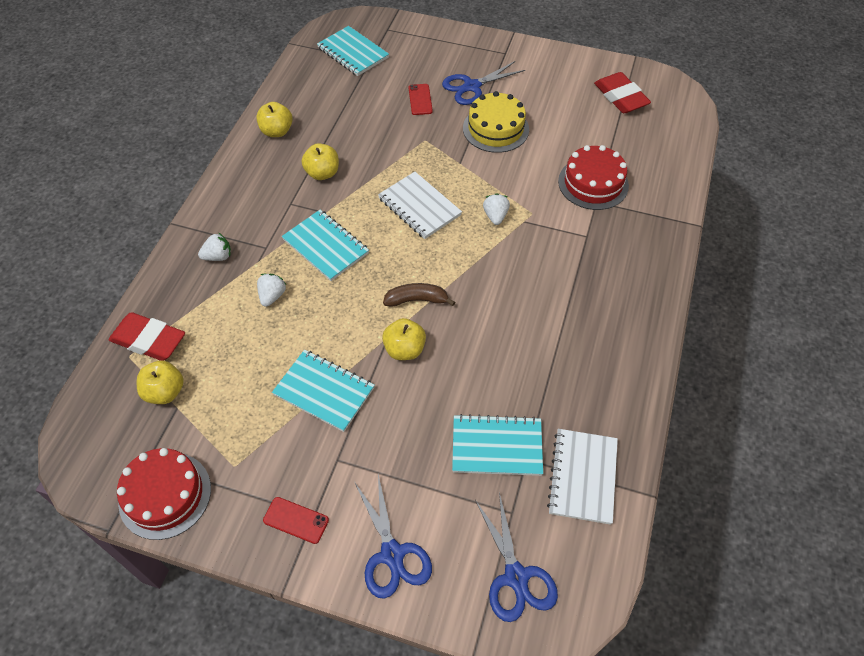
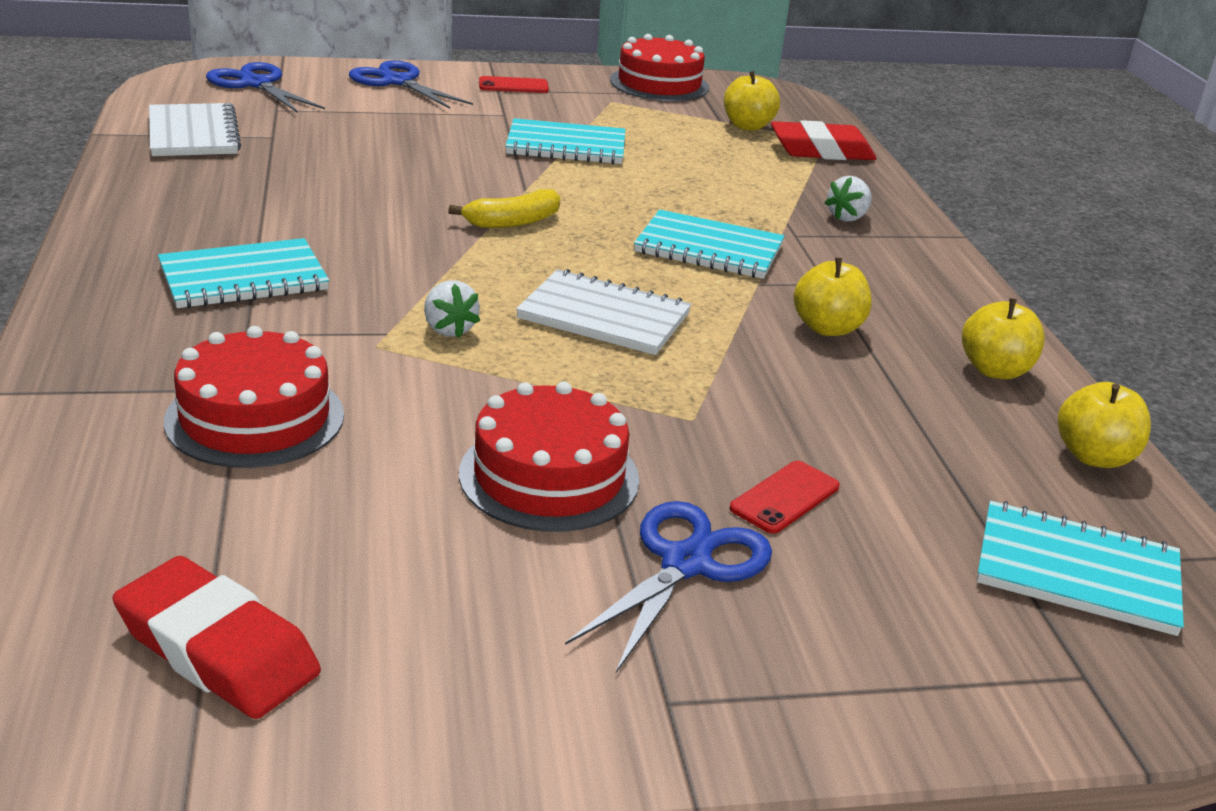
camera: 150 degrees right, 25 degrees down
white strawberry [257,274,286,307] -> none
yellow apple [382,318,426,360] -> yellow apple moved to [1058,382,1151,468]
brown banana [383,283,455,307] -> yellow banana [448,189,561,228]
red phone [408,84,433,115] -> red phone turned 75 degrees clockwise [730,461,839,534]
turquoise notebook [452,414,543,476] -> turquoise notebook moved to [158,238,329,308]
yellow cake [463,91,529,153] -> red cake [459,382,639,532]

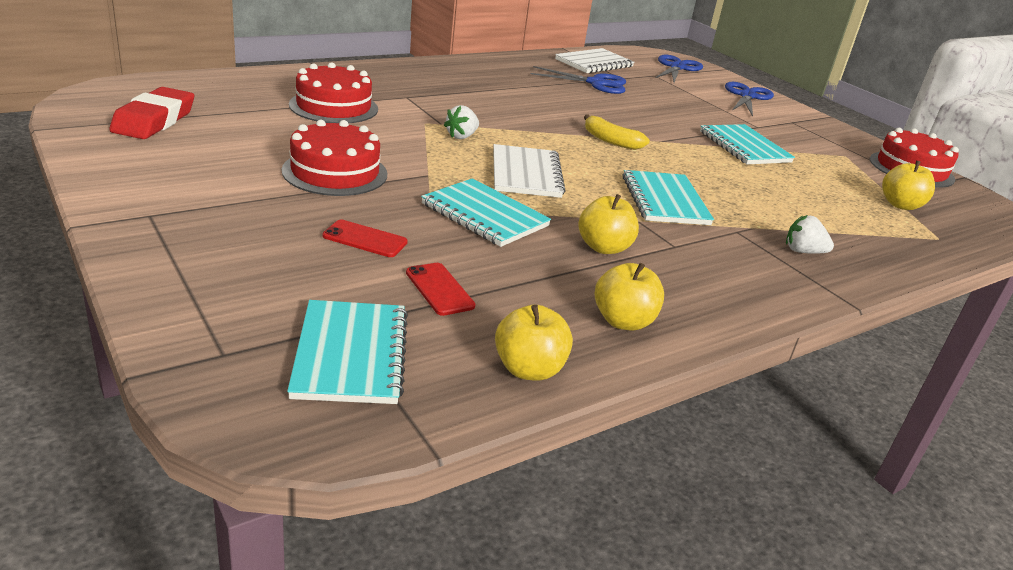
camera: 65 degrees right, 0 degrees up
turquoise notebook [158,238,329,308] -> turquoise notebook moved to [421,178,551,247]
red phone [479,76,549,93] -> red phone moved to [406,263,475,316]
blue scissors [565,501,772,673] -> blue scissors moved to [531,66,626,94]
red eraser [771,120,876,160] -> none

